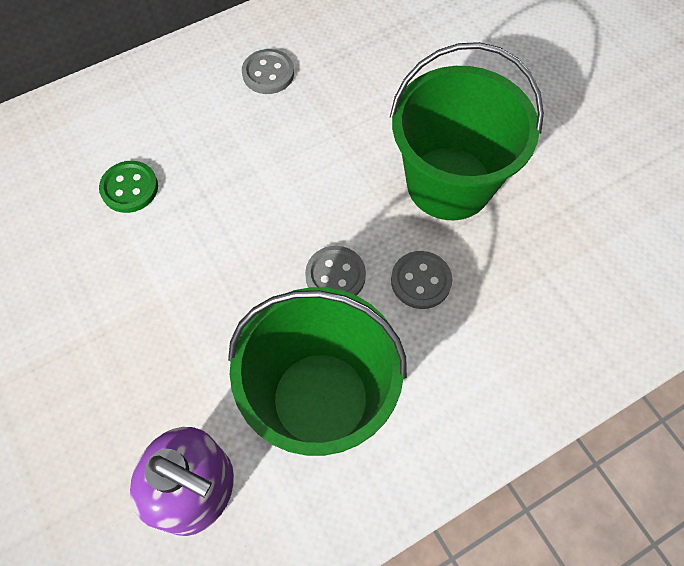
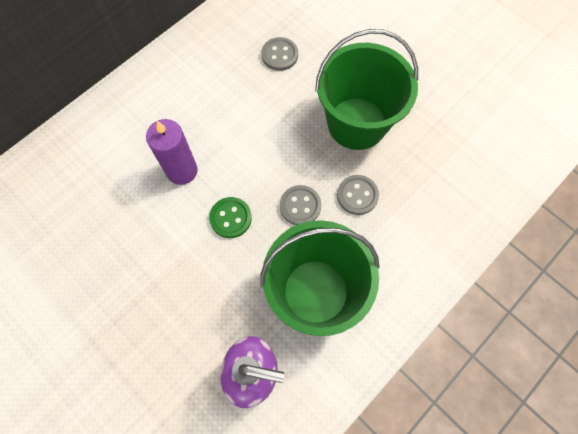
camera: 15 degrees left, 5 degrees up
green button [99,161,158,213] -> green button moved to [209,197,252,238]
grey button [242,49,294,94] -> grey button moved to [261,37,298,71]
none -> purple candle [146,119,198,185]

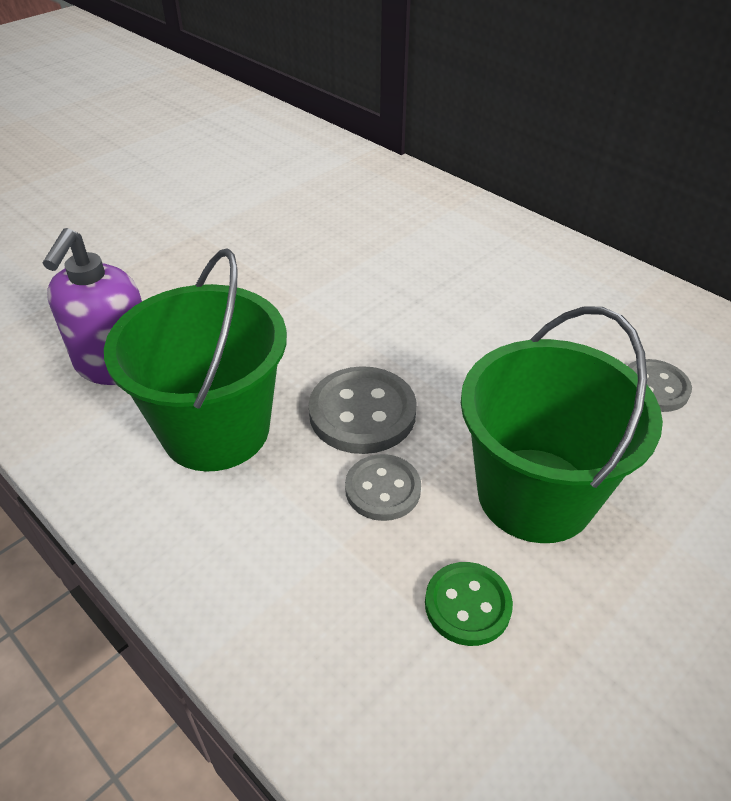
camera: 90 degrees right, 25 degrees down
purple candle [146,119,198,185] -> none
green button [209,197,252,238] -> green button moved to [425,562,513,646]
grey button [280,185,321,225] -> grey button [308,366,417,454], size x1.56

